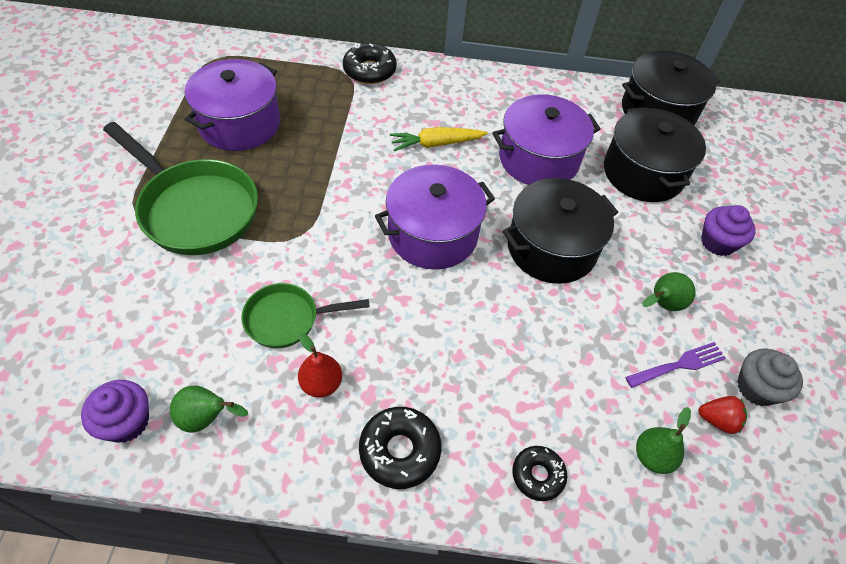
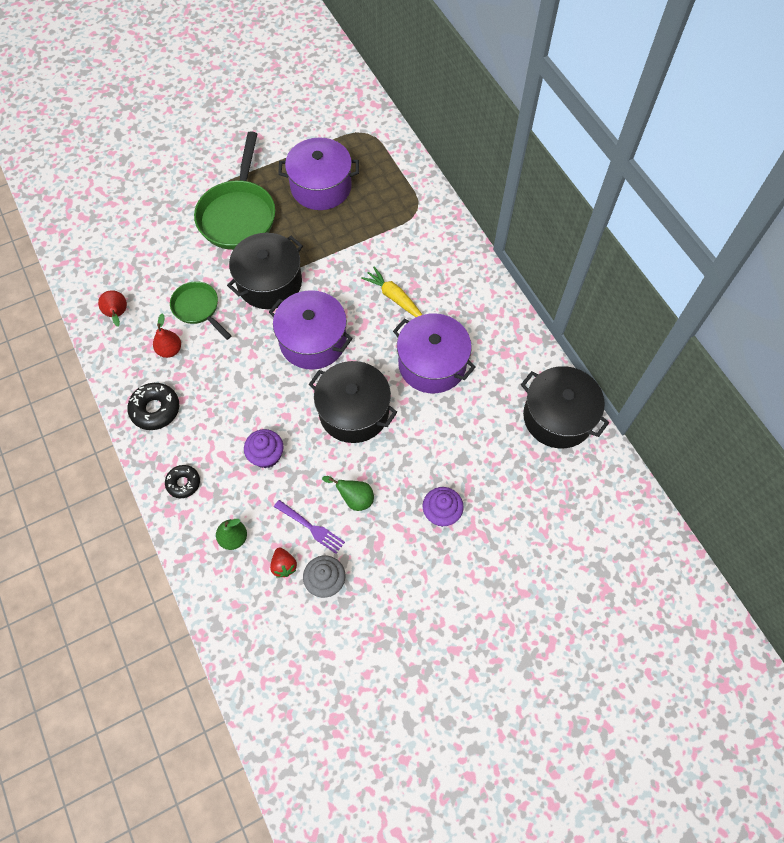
camera: 60 degrees right, 10 degrees up
purple cupcake [81,380,149,443] -> purple cupcake moved to [244,429,284,468]
green pear [170,385,248,433] -> red pear [98,290,127,327]
black donut [343,43,397,84] -> none
black pot [604,107,706,202] -> black pot moved to [227,233,303,309]

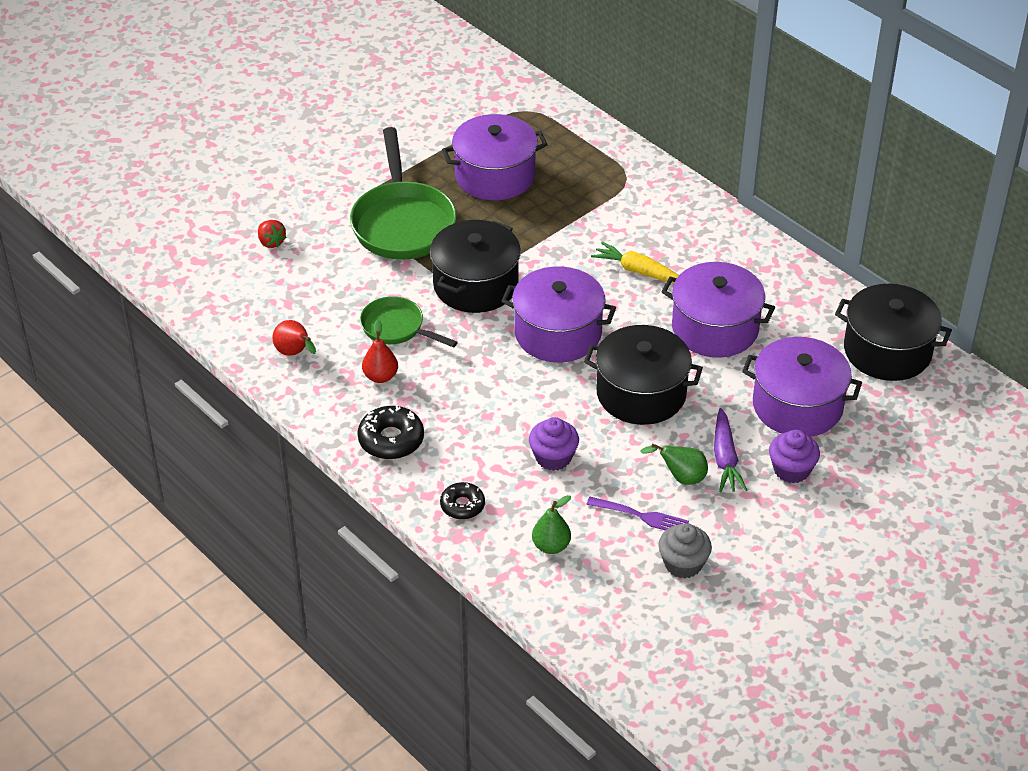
camera: 15 degrees left, 20 degrees down
red strawberry [270,547,297,578] -> red strawberry moved to [258,220,286,248]
none -> purple carrot [714,408,747,492]
none -> purple pot [742,337,862,437]

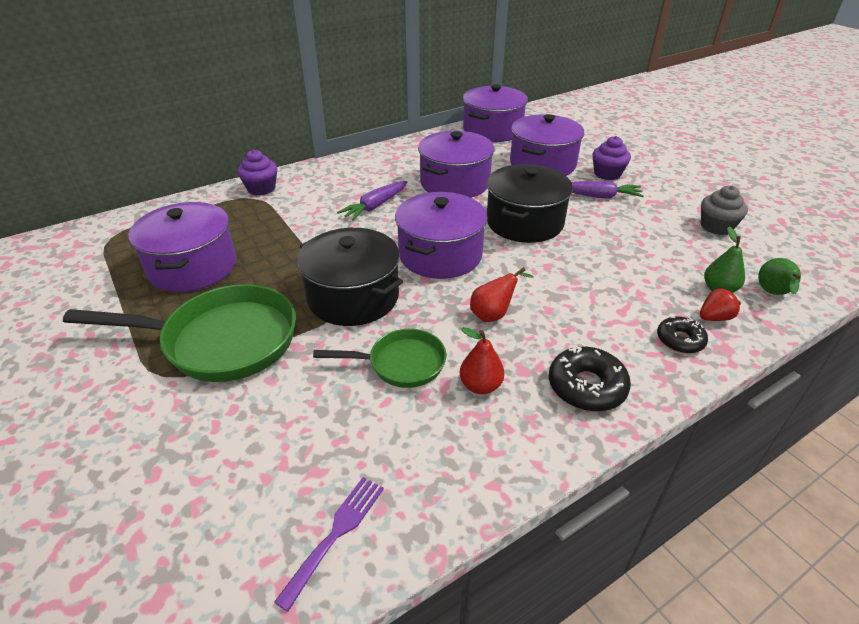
camera: 80 degrees left, 5 degrees down
red strawberry [258,220,286,248] -> red strawberry moved to [700,289,741,321]
red pear [272,320,316,356] -> red pear moved to [470,267,534,322]
green pan [360,296,458,347] -> green pan turned 135 degrees counterclockwise [313,329,446,388]
purple cupcake [529,417,579,471] -> purple cupcake moved to [237,150,277,196]
purple fork [586,497,689,530] -> purple fork moved to [274,477,384,612]
yellow carrot [591,242,679,284] -> purple carrot [337,181,407,221]
green pear [640,443,708,485] -> green pear moved to [758,258,801,295]
black pot [835,284,952,381] -> purple pot [463,84,528,142]

